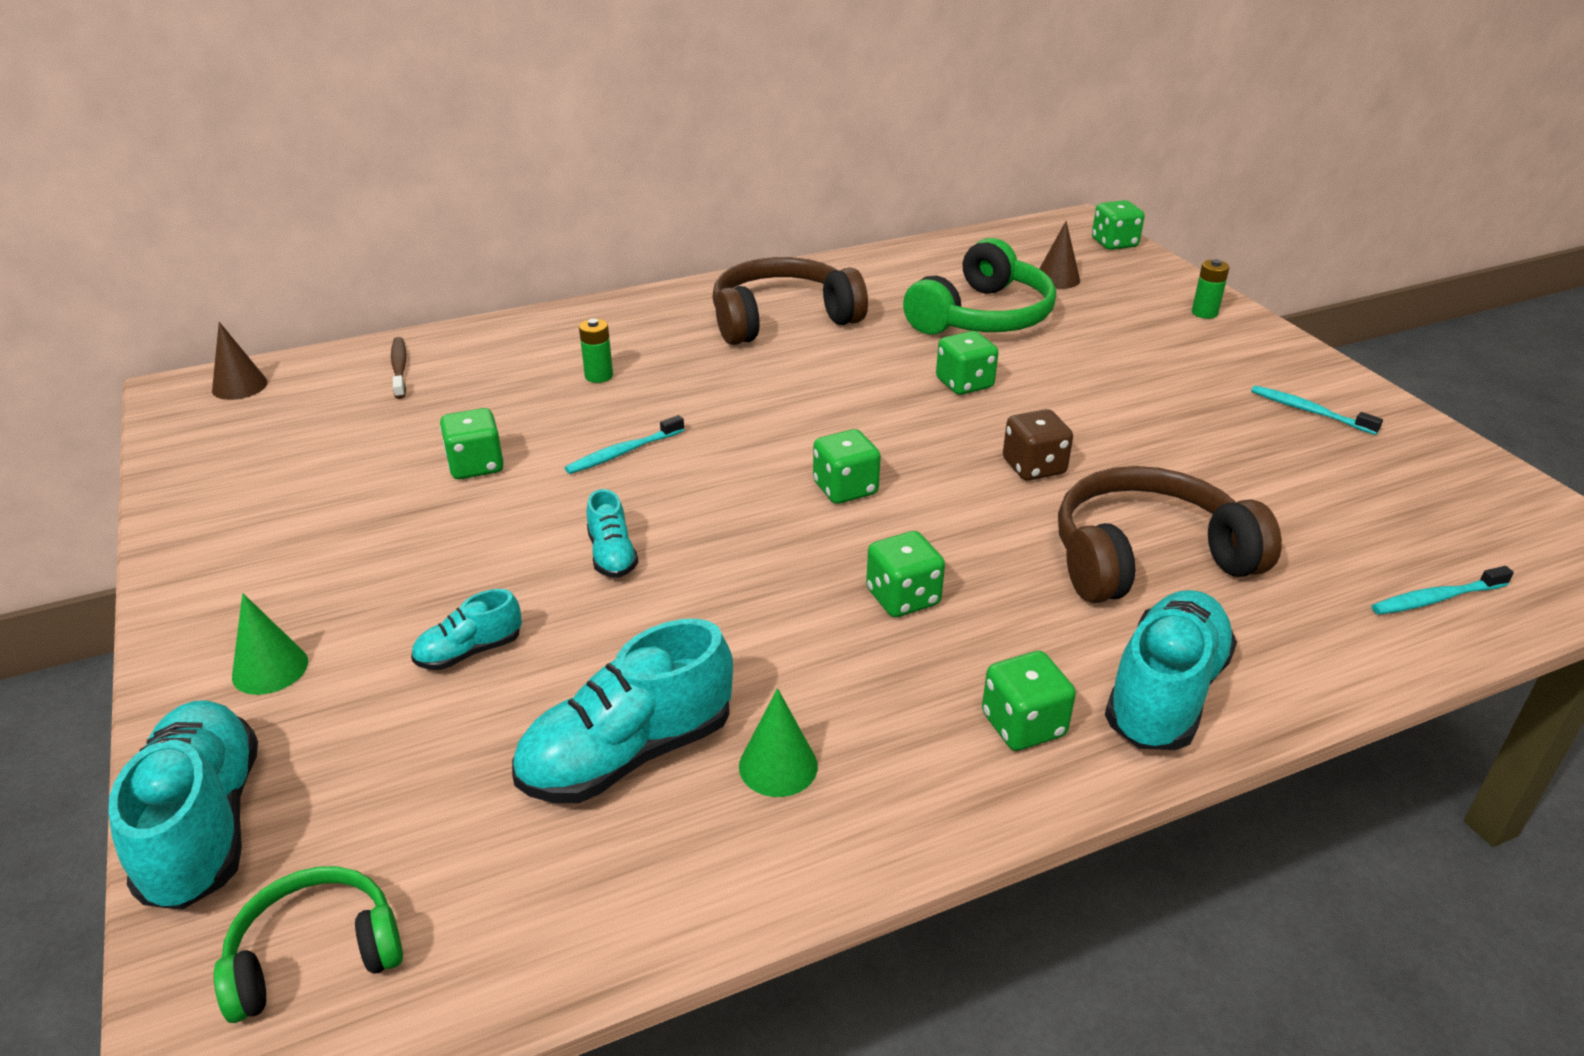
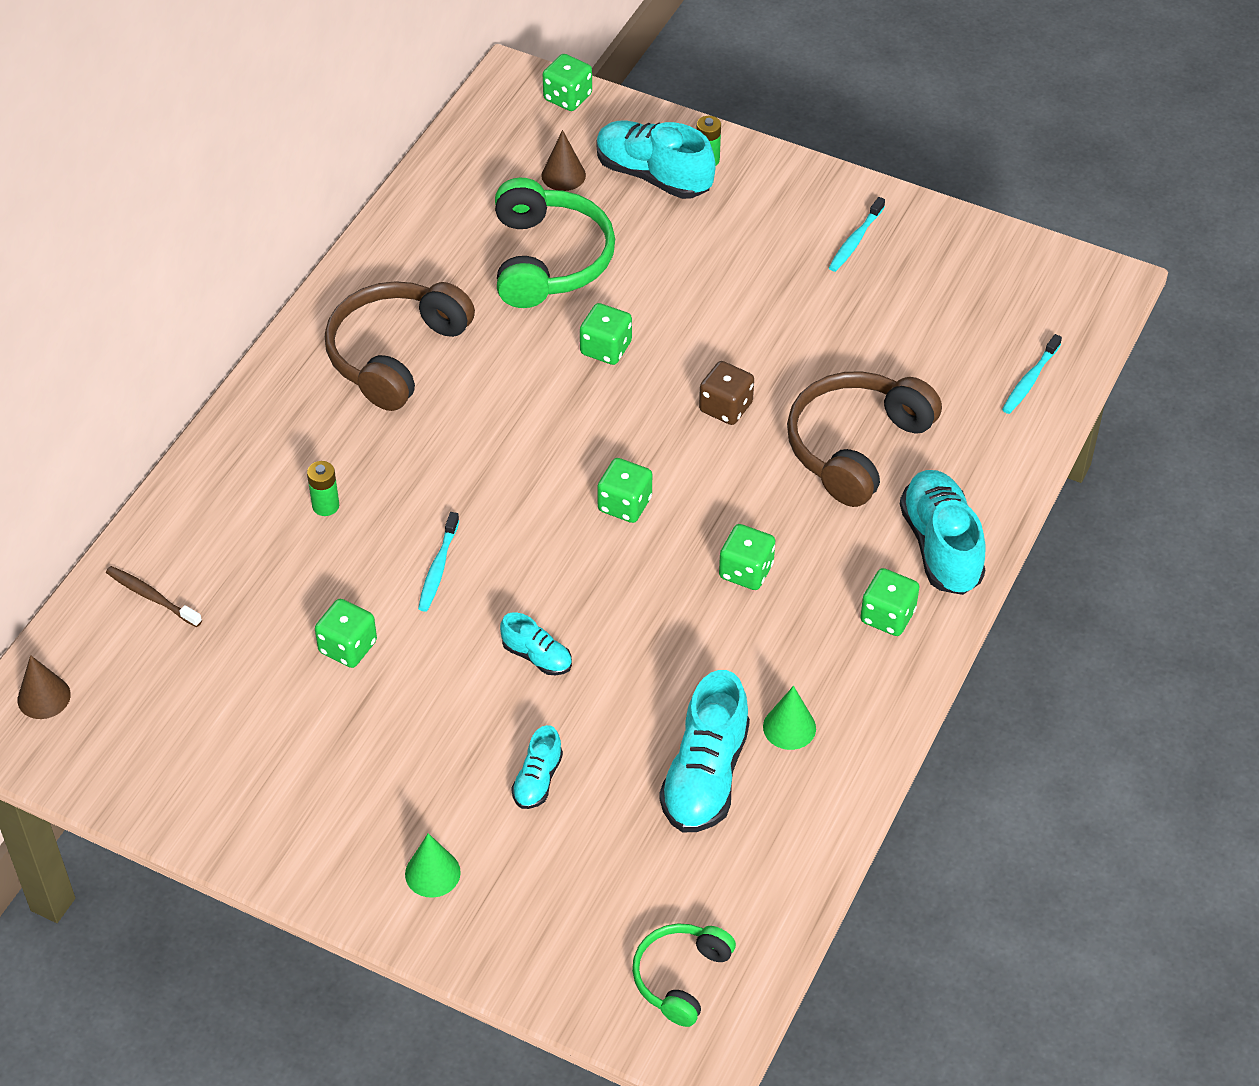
camera: 40 degrees left, 15 degrees up
turquoise shoe [109,700,258,910] -> turquoise shoe moved to [596,121,715,199]
turquoise toothbrush [1251,386,1383,435] -> turquoise toothbrush turned 60 degrees counterclockwise [829,197,885,272]

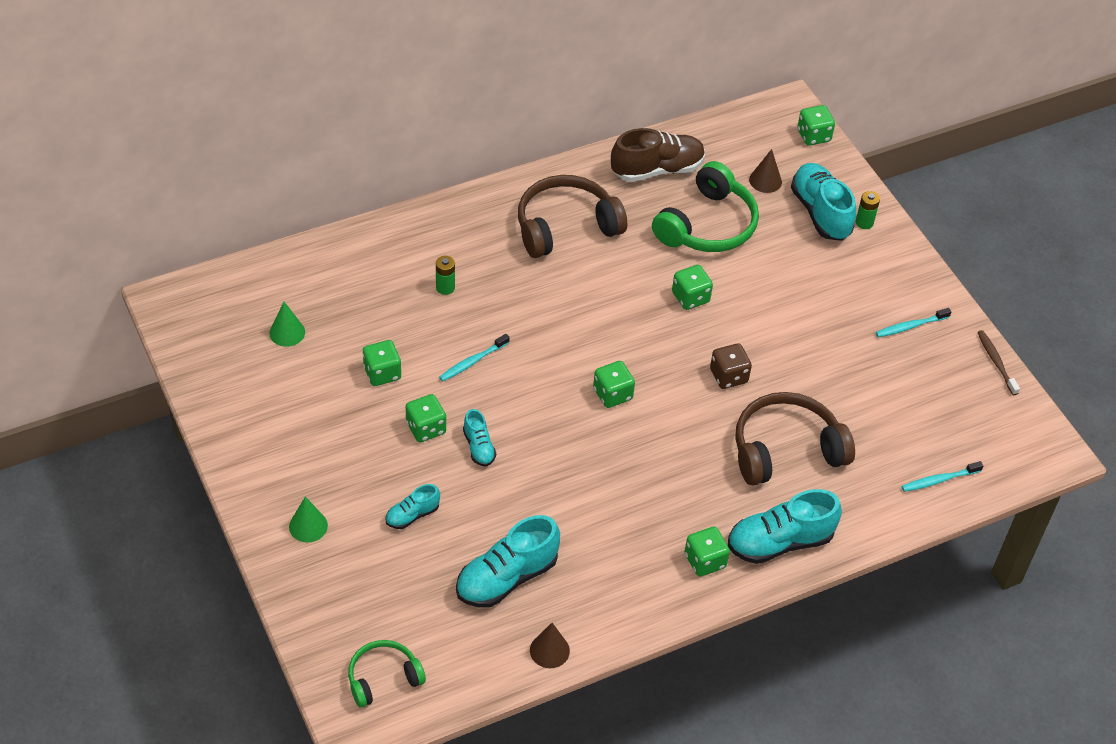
camera: 35 degrees right, 0 degrees up
brown cone [18,655,71,719] -> brown cone moved to [530,623,570,668]
brown toothbrush [106,566,202,627] -> brown toothbrush moved to [977,330,1020,395]
green dice [719,524,775,590] -> green dice moved to [406,394,446,442]
green cone [763,686,816,750] -> green cone moved to [269,302,305,347]
turquoise shoe [900,470,985,595] -> turquoise shoe turned 135 degrees counterclockwise [728,489,842,564]
none -> brown shoe [611,128,705,182]

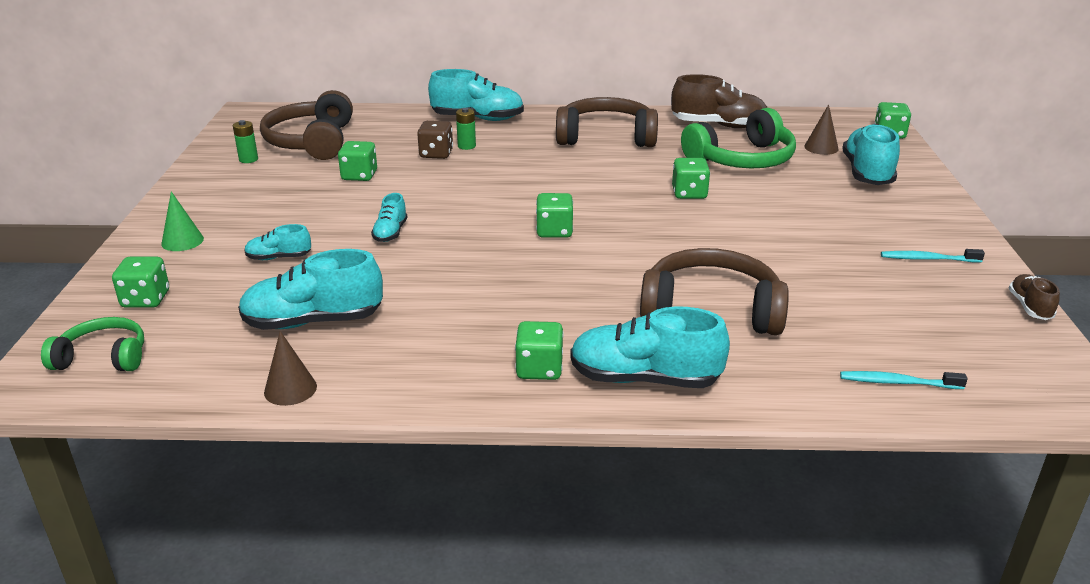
camera: 30 degrees right, 20 degrees down
green cone [269,302,305,347] -> brown headphones [260,90,353,160]
green dice [406,394,446,442] -> green dice moved to [112,257,169,308]
turquoise toothbrush [439,334,510,381] -> none
brown dice [710,343,752,389] -> brown dice moved to [417,121,453,159]
green battery [856,191,880,229] -> green battery moved to [233,120,258,163]
brown toothbrush [977,330,1020,395] -> brown shoe [1008,274,1060,320]
none -> turquoise shoe [428,69,524,121]

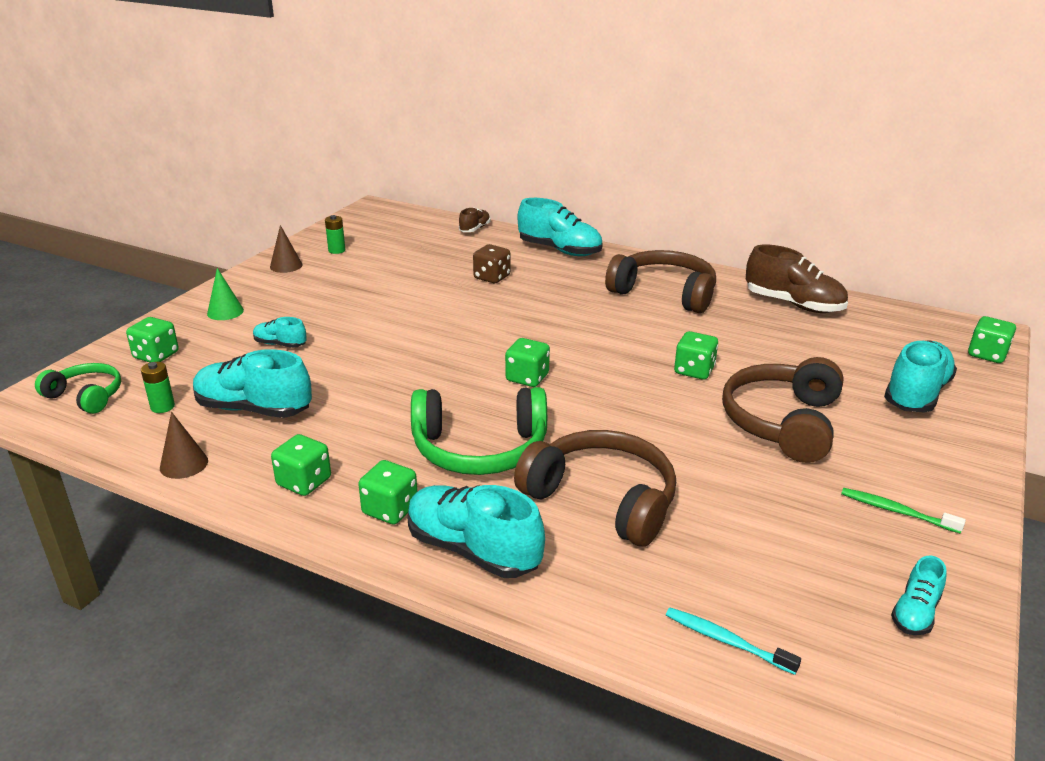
camera: 25 degrees right, 0 degrees up
brown headphones [260,90,353,160] -> brown headphones moved to [722,357,844,463]
green dice [338,141,377,181] -> green dice moved to [271,434,331,496]
turquoise shoe [371,193,407,242] -> turquoise shoe moved to [891,556,947,635]
green battery [456,108,476,150] -> green battery moved to [141,362,175,413]
green headphones [681,108,796,168] -> green headphones moved to [411,387,547,475]
brown cone [804,104,839,155] -> brown cone moved to [270,225,303,273]
turquoise toothbrush [881,249,985,262] -> green toothbrush [841,488,966,534]
brown shoe [1008,274,1060,320] -> brown shoe moved to [459,207,490,232]

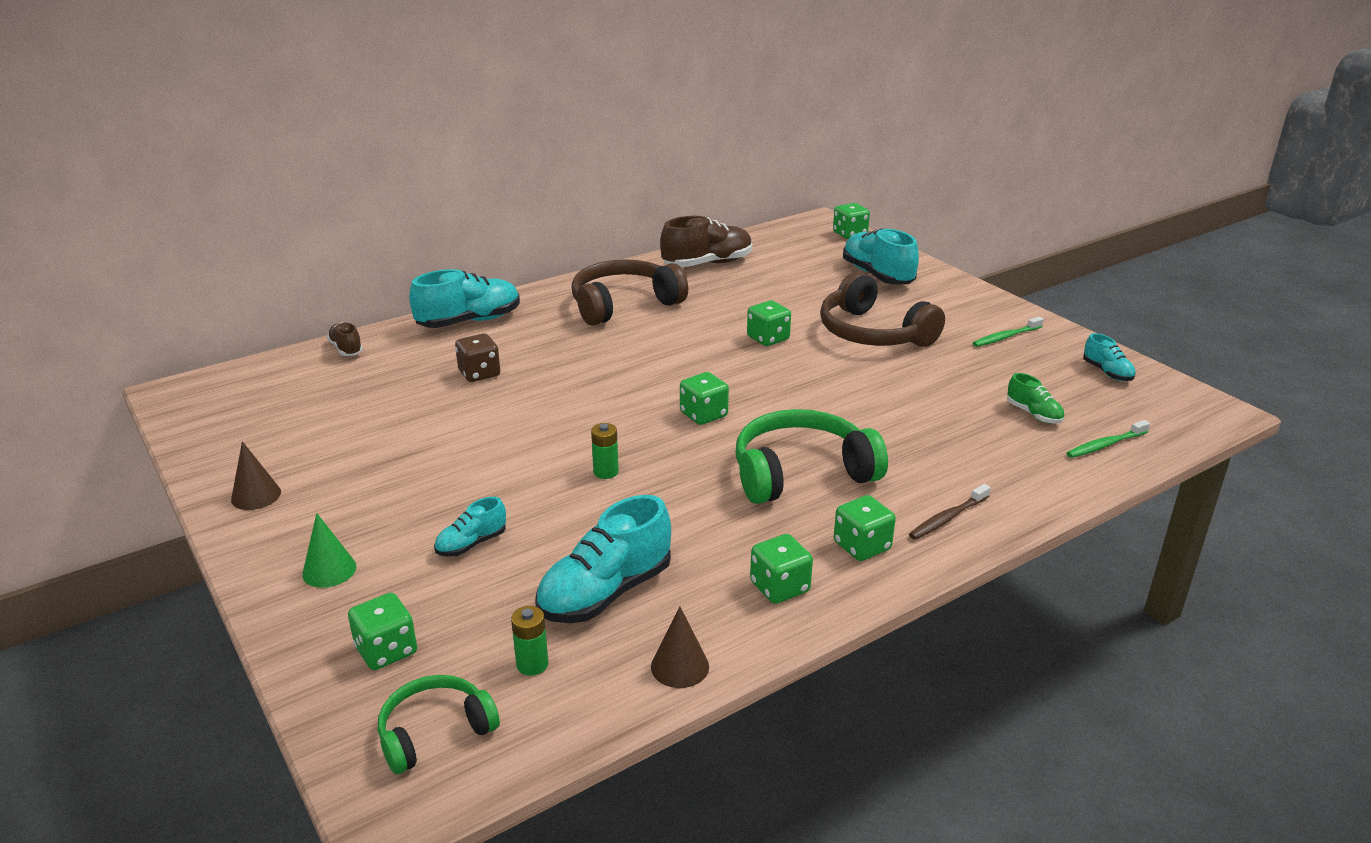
camera: 60 degrees left, 0 degrees up
green battery [325,215,345,254] -> green battery moved to [591,423,619,479]
turquoise shoe [408,485,545,578] -> brown toothbrush [909,484,991,540]
green headphones [411,387,547,475] -> green headphones turned 135 degrees counterclockwise [736,409,888,504]
brown headphones [514,430,676,547] -> none
turquoise toothbrush [666,608,801,675] -> green toothbrush [1067,420,1150,458]
none -> green shoe [1007,373,1064,424]

